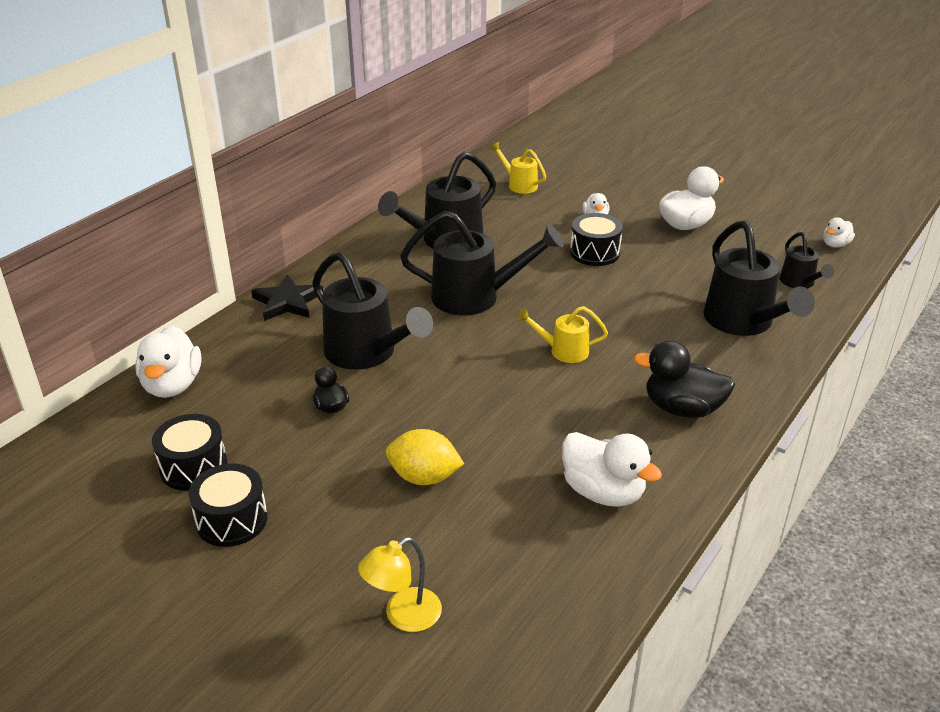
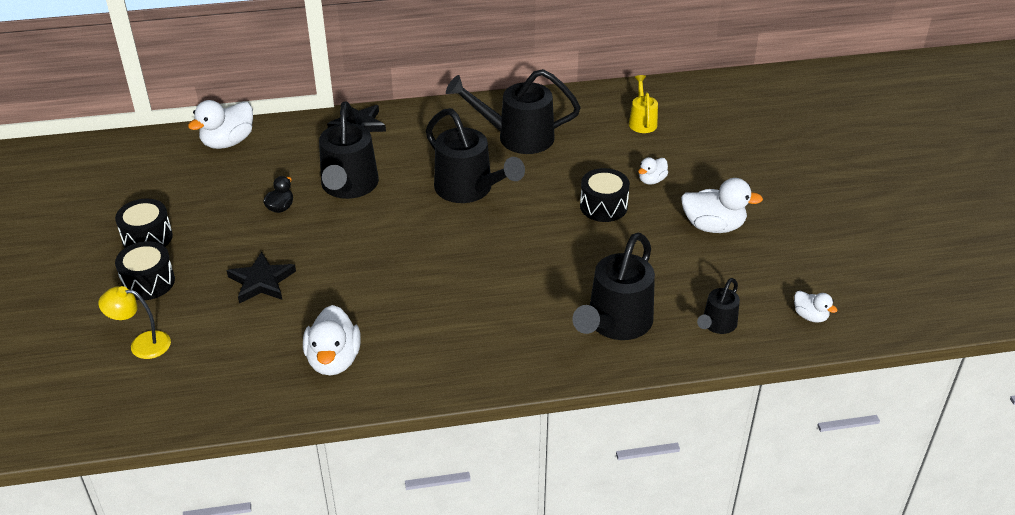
camera: 45 degrees right, 5 degrees up
black drum [152,414,228,491] -> black drum moved to [115,241,175,300]
yellow lemon [386,429,464,485] -> black star [226,252,296,304]
yellow watering can [516,306,608,363] -> none
black duck [634,340,735,418] -> none
white duck [823,217,855,248] -> white duck turned 135 degrees counterclockwise [794,291,837,323]

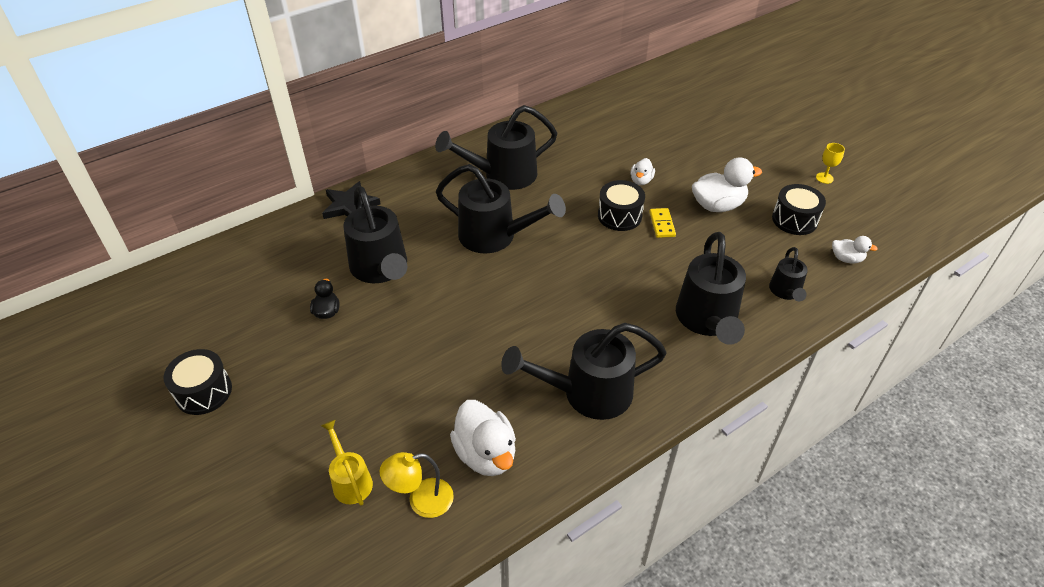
camera: 25 degrees left, 5 degrees up
yellow lamp [98,286,171,359] -> yellow lamp moved to [380,452,454,518]
black drum [115,241,175,300] -> black drum moved to [772,184,826,235]
white duck [188,100,253,149] -> none
black star [226,252,296,304] -> none
yellow watering can [629,75,658,133] -> yellow watering can moved to [321,419,373,506]
none -> black watering can [501,323,667,420]
none -> yellow domino [649,208,676,238]
none -> yellow goblet [816,143,845,184]

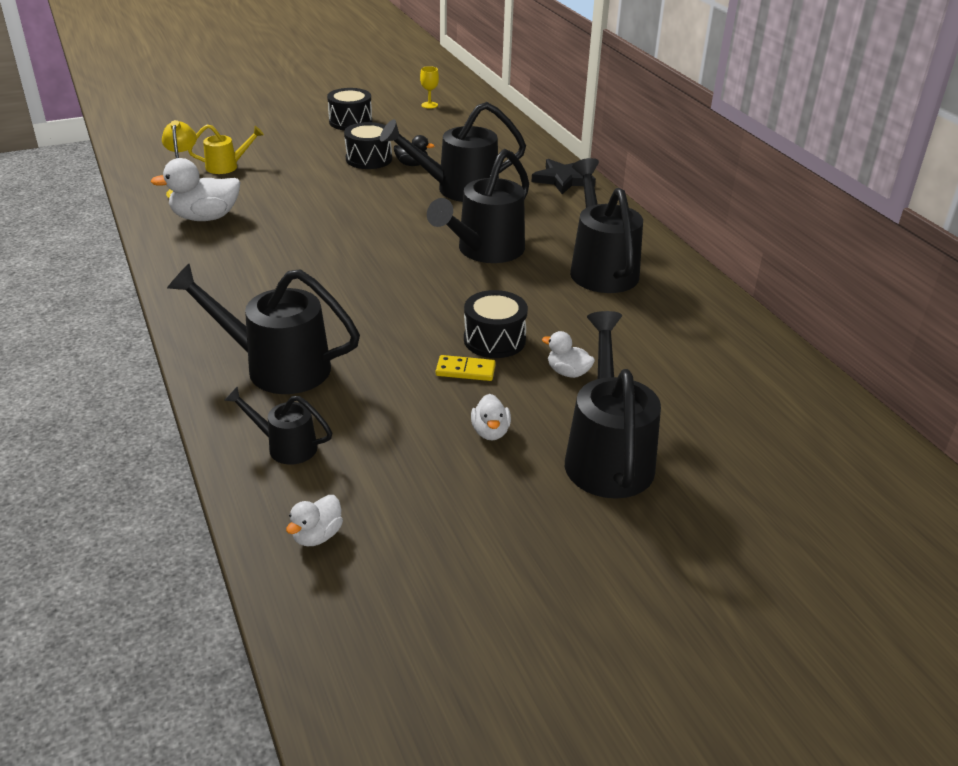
camera: 100 degrees right, 10 degrees down
black watering can [501,323,667,420] -> black watering can moved to [565,311,661,499]
white duck [692,157,762,212] -> white duck [471,394,511,440], size x0.55
black drum [772,184,826,235] -> black drum moved to [344,122,392,169]
yellow goblet [816,143,845,184] -> yellow goblet moved to [420,66,439,109]

